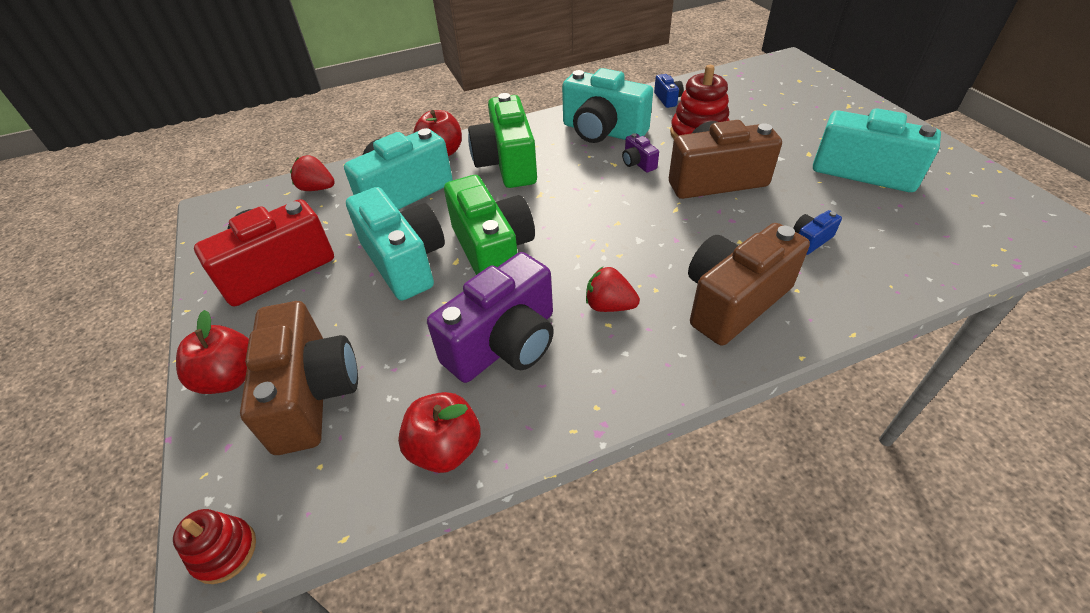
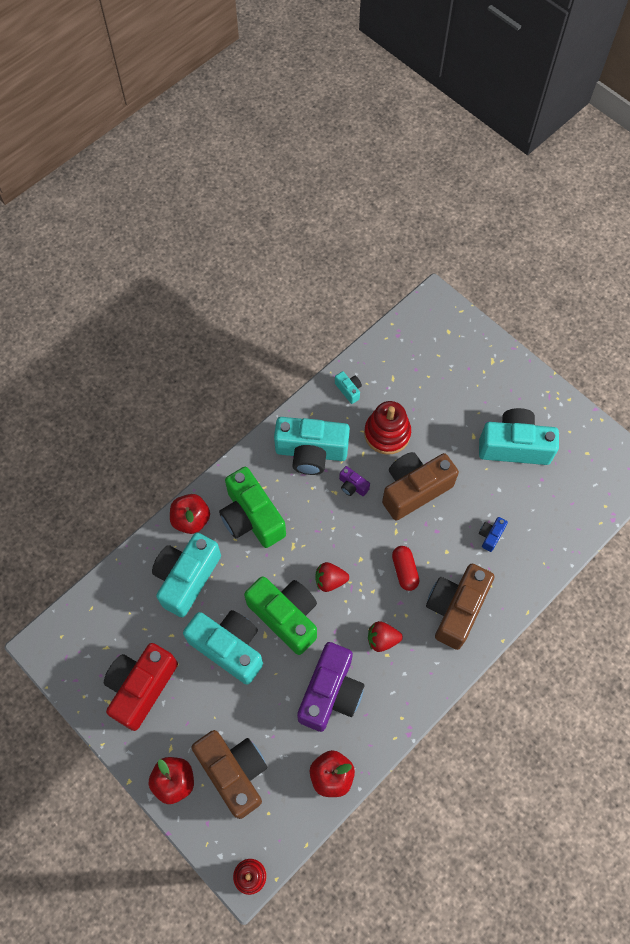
camera: 25 degrees left, 20 degrees up
red strawberry [290,155,335,191] -> red strawberry moved to [315,562,349,592]
blue camera [654,74,684,108] -> turquoise camera [335,371,362,404]
none -> red capsule [392,546,419,591]

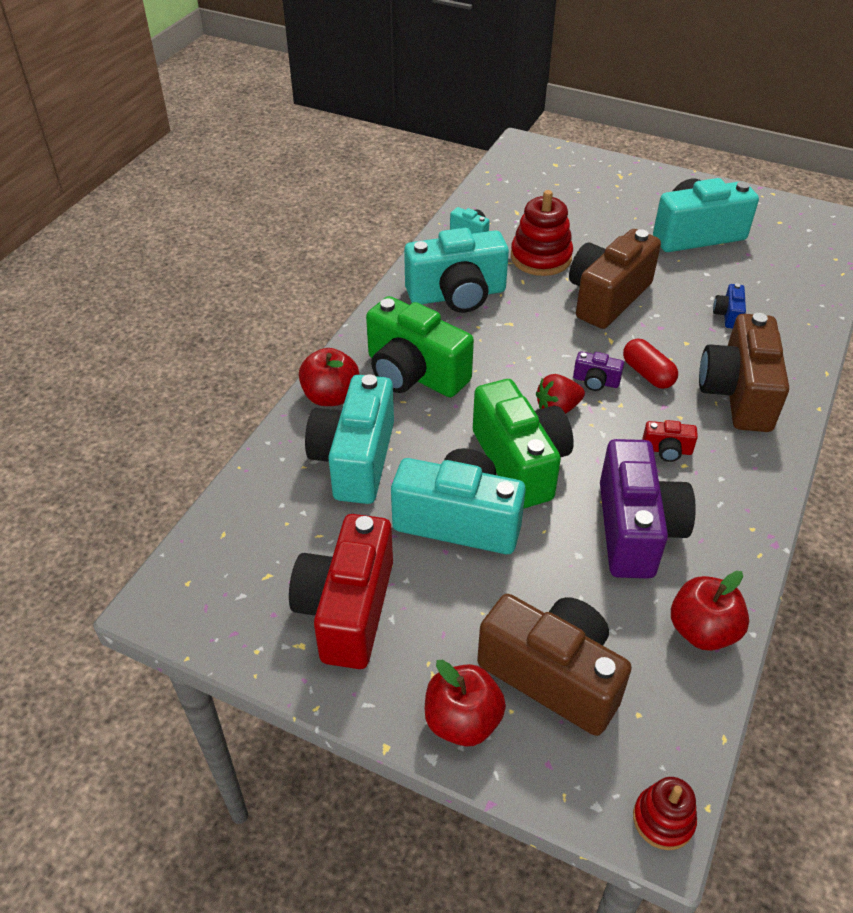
camera: 20 degrees left, 20 degrees down
green camera [244,576,317,655] -> green camera turned 45 degrees clockwise [473,379,574,509]
purple camera [339,466,370,496] -> purple camera moved to [573,351,624,391]
red strawberry [368,621,403,652] -> red camera [642,420,698,462]

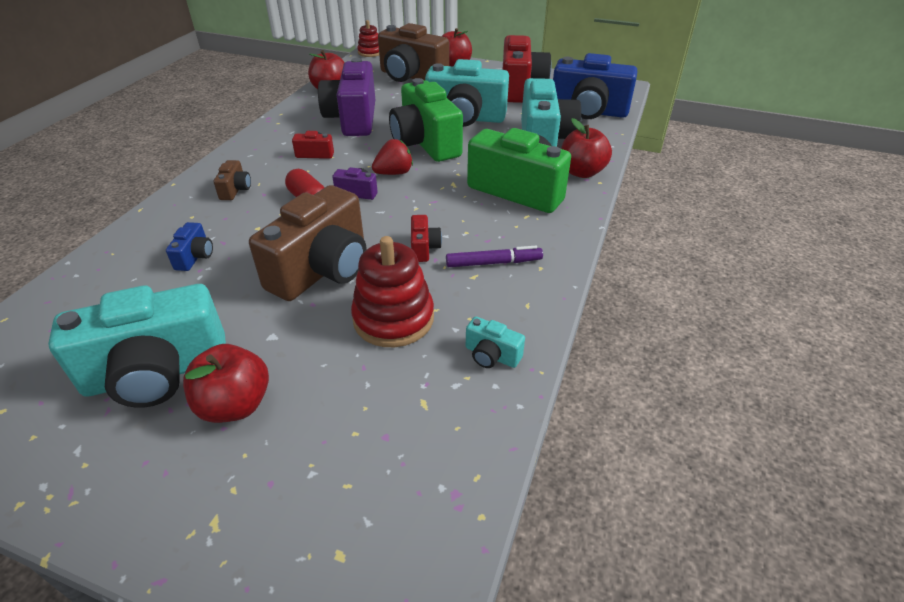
camera: 175 degrees right, 5 degrees down
turquoise camera [404,228,509,313] -> purple marker [446,246,543,267]
brown camera [699,313,789,432] -> brown camera [213,160,251,200], size x0.43
none -> red apple [183,344,269,423]
none -> red camera [411,215,442,262]
none -> blue camera [553,53,637,119]

